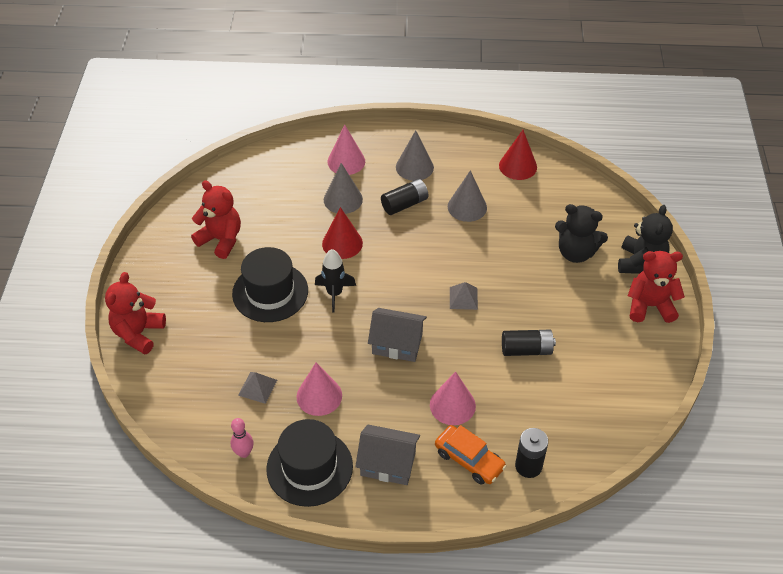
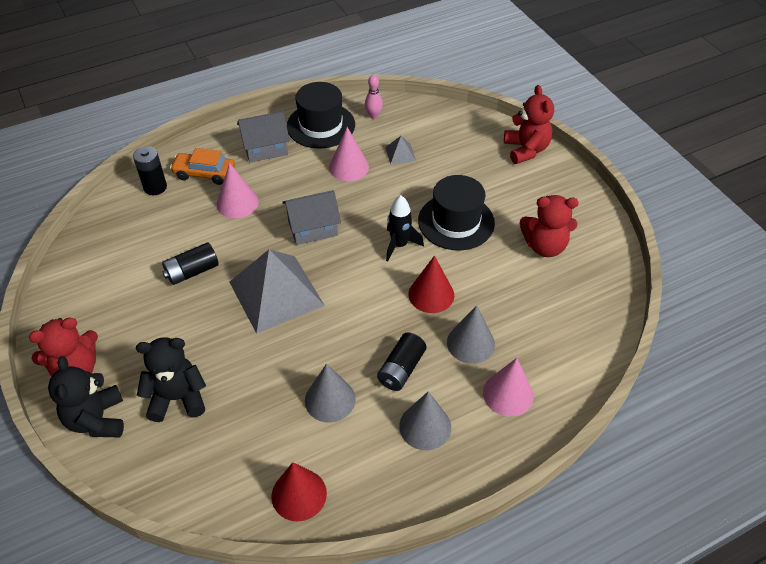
camera: 150 degrees right, 0 degrees up
grey pyramid [450,282,478,310] -> grey pyramid [229,249,325,334], size x2.41

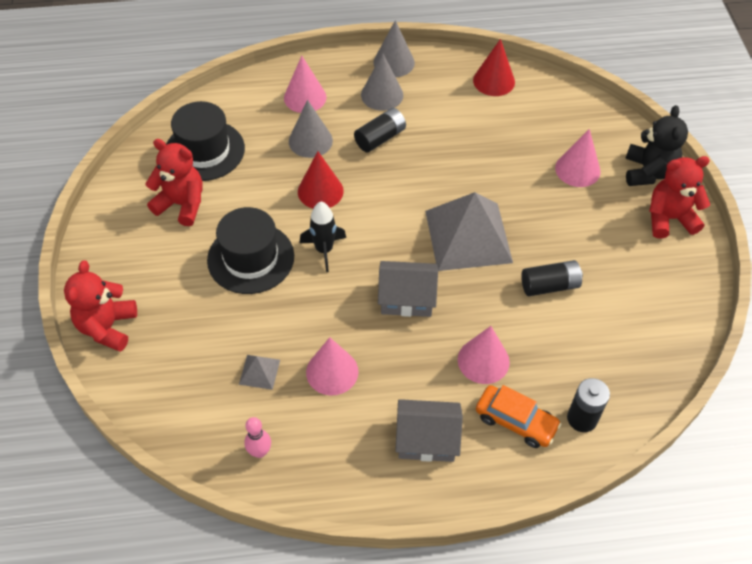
camera: 160 degrees left, 5 degrees up
black teddy bear [136,337,206,422] -> pink cone [555,129,601,187]
black hat [287,82,355,149] -> black hat moved to [166,101,245,181]
grey cone [305,364,356,423] -> grey cone moved to [373,20,415,77]

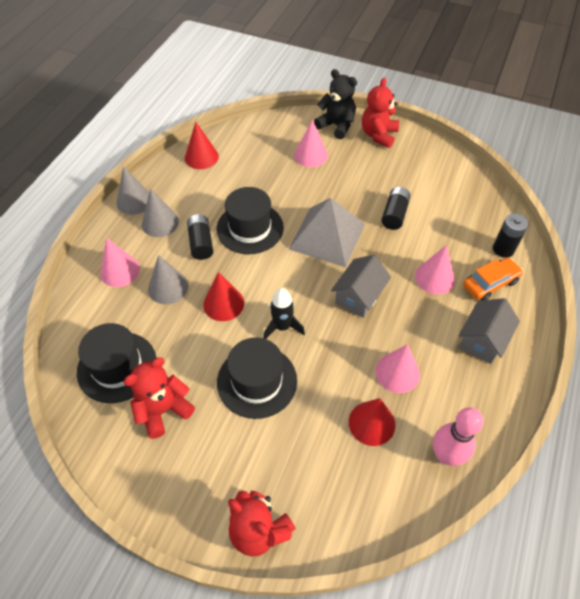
camera: 60 degrees left, 0 degrees up
grey pyramid [239,355,280,390] -> red cone [349,398,395,446]
pink bowling pin [244,417,271,458] -> pink bowling pin [433,407,483,466], size x1.69
none -> black hat [217,187,284,254]

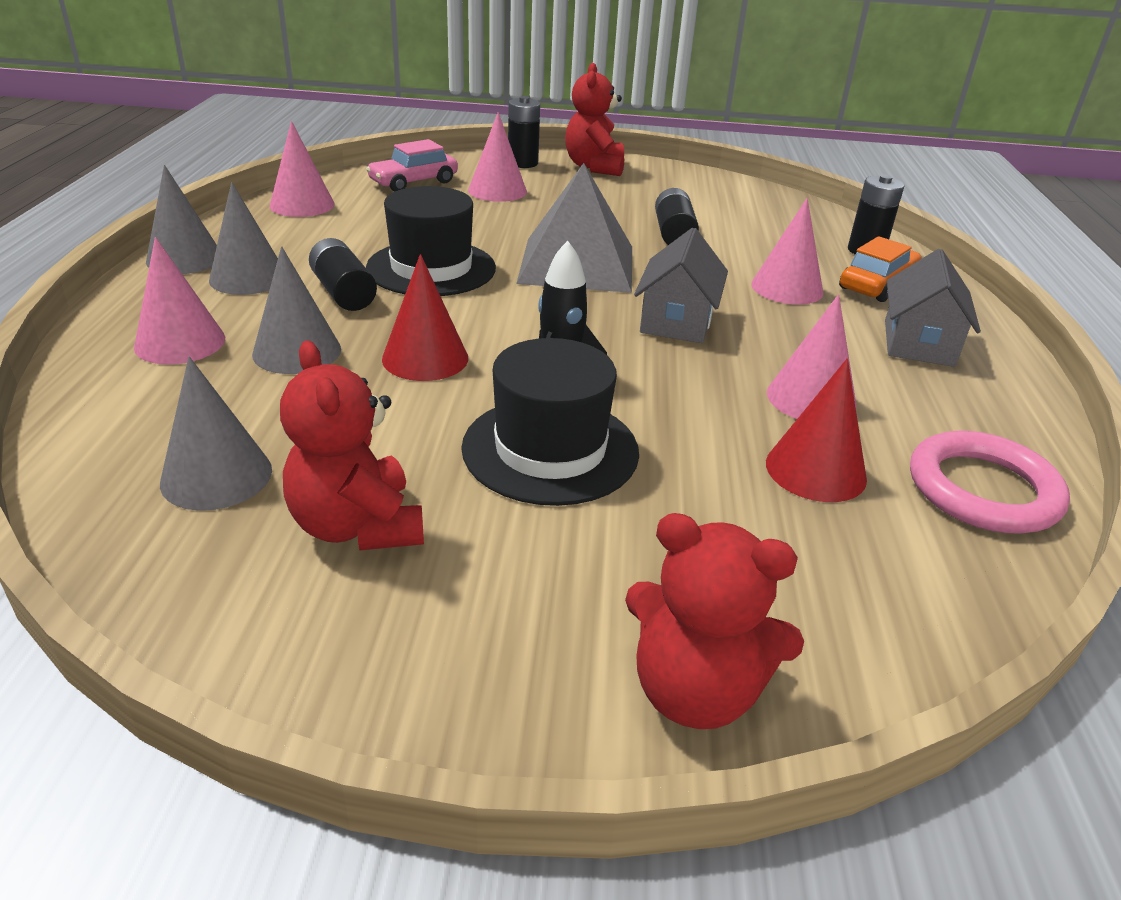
camera: 20 degrees left, 20 degrees down
black hat [77,323,157,403] -> grey cone [160,356,272,511]
red teddy bear [124,358,195,439] -> red teddy bear turned 60 degrees counterclockwise [280,341,424,550]
red cone [185,122,219,169] -> pink cone [270,121,334,217]
black teddy bear [314,69,357,139] -> black battery [508,96,540,168]
pink bowling pin [433,407,483,466] -> pink ring [910,431,1070,534]
none -> pink car [366,139,458,191]

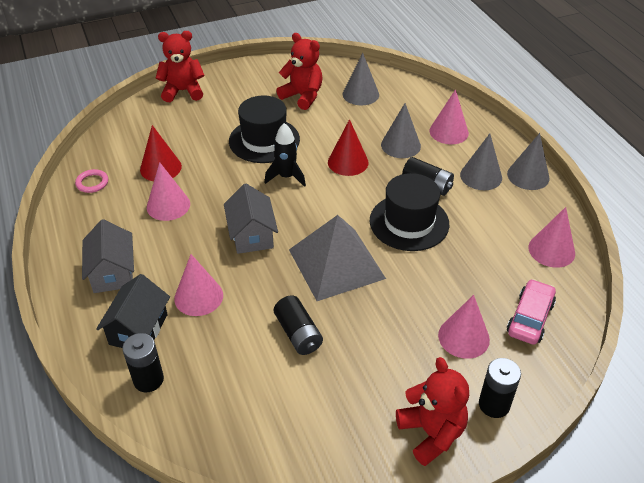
camera: 155 degrees right, 10 degrees up
orange car [839,236,921,302] -> black house [96,274,170,348]
pink ring [910,431,1070,534] -> pink ring [75,169,108,193], size x0.52

